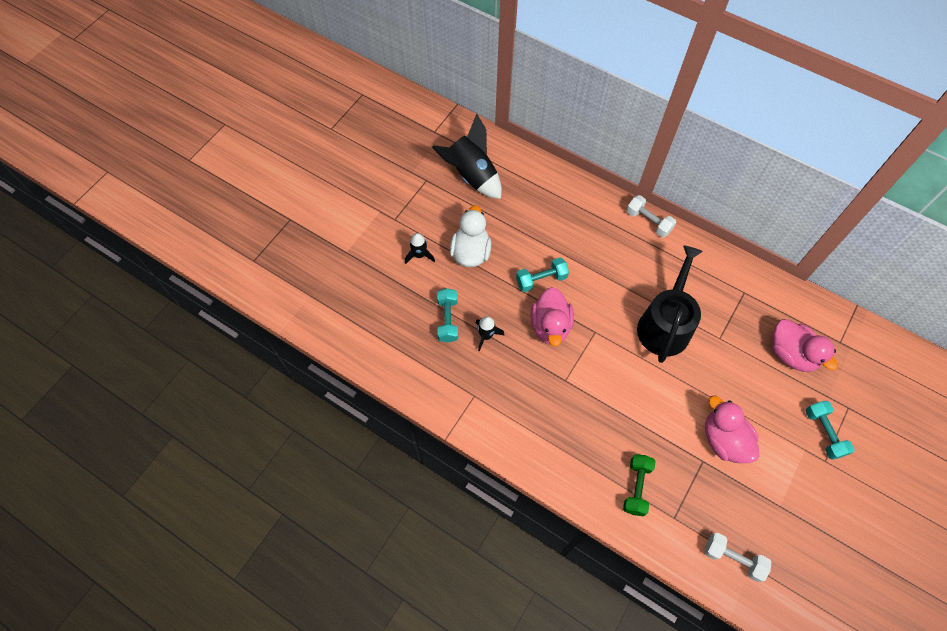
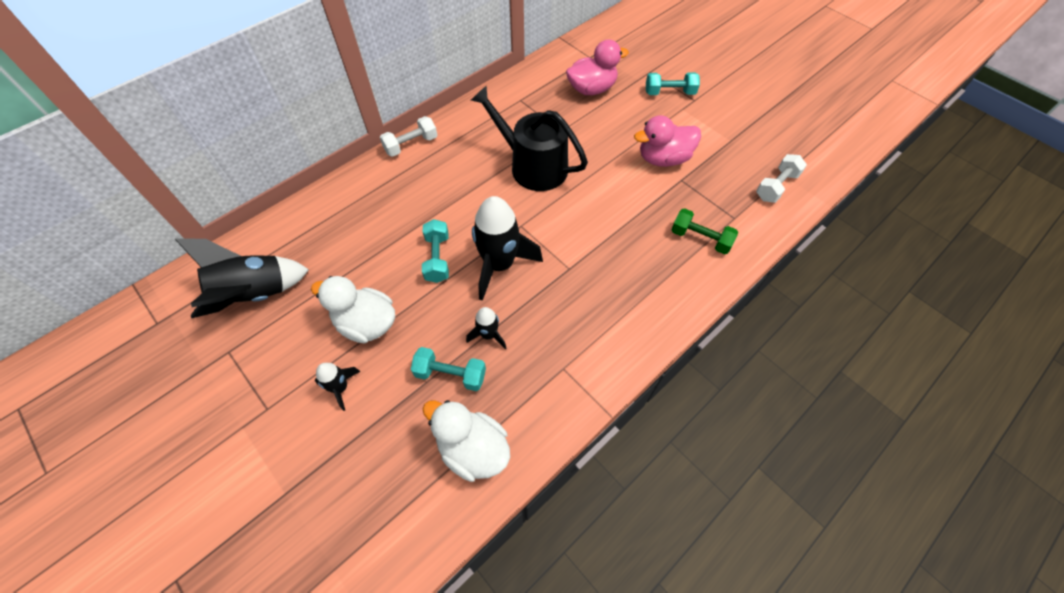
camera: 75 degrees left, 5 degrees down
pink duck [531,287,574,346] -> black rocket [472,196,543,301]
none -> white duck [423,400,510,482]

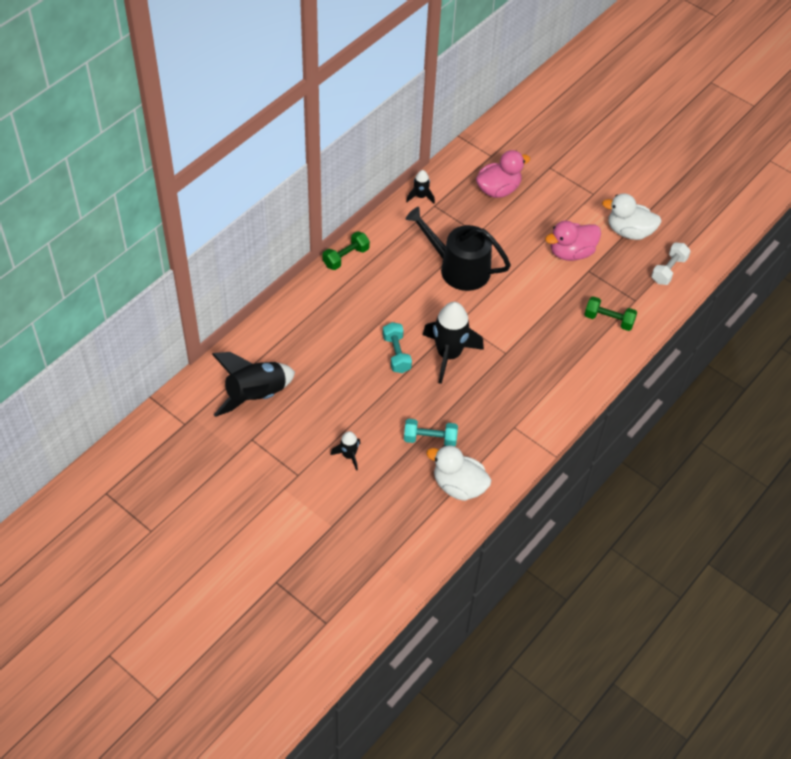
camera: 10 degrees left, 5 degrees down
white duck [311,276,395,343] -> white duck moved to [602,193,662,240]
white dumbbell [380,116,437,157] -> green dumbbell [323,231,370,270]
black rocket [466,307,506,349] -> black rocket moved to [406,170,435,204]
turquoise dumbbell [646,72,700,95] -> none

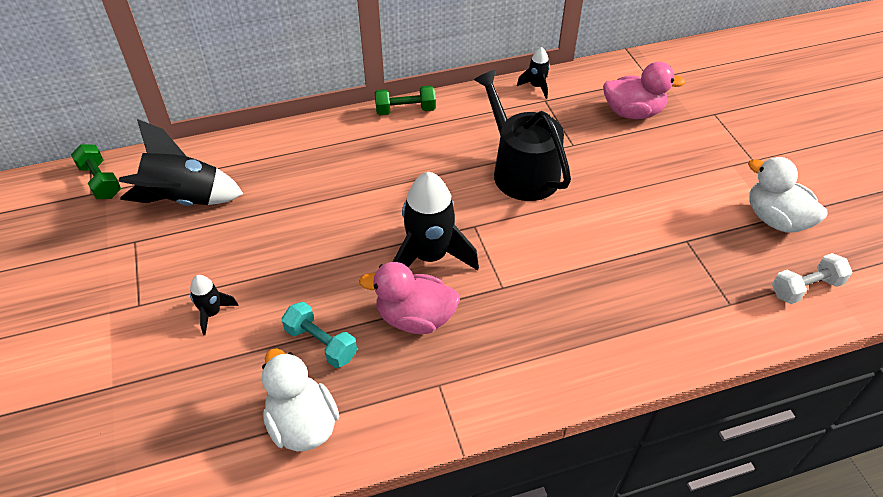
camera: 35 degrees right, 5 degrees down
turquoise dumbbell [383,322,412,373] -> none
pink duck [545,221,601,261] -> pink duck moved to [359,262,460,334]
green dumbbell [584,296,637,331] -> green dumbbell moved to [71,144,121,199]

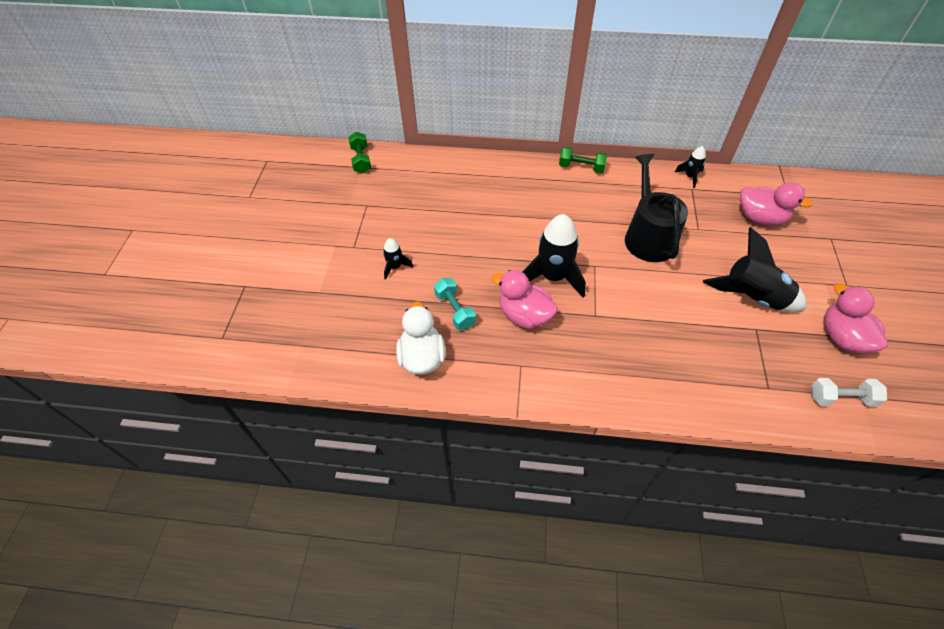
camera: 25 degrees right, 5 degrees up
black rocket [118,119,243,206] -> black rocket moved to [703,227,806,312]
white duck [748,157,828,232] -> pink duck [824,283,888,353]

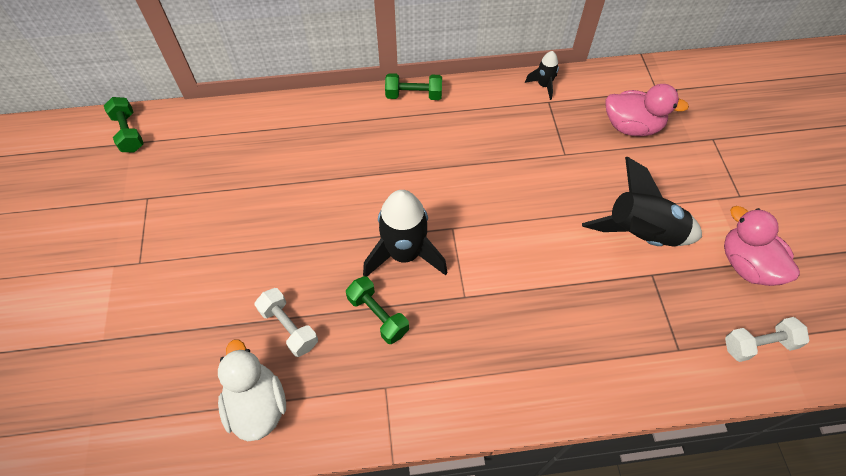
camera: 15 degrees left, 5 degrees up
black rocket [383,238,413,280] -> none
turquoise dumbbell [434,278,476,330] -> white dumbbell [255,288,318,357]
pink duck [491,270,558,329] -> green dumbbell [346,276,409,344]
black watering can [625,154,688,262] -> none

